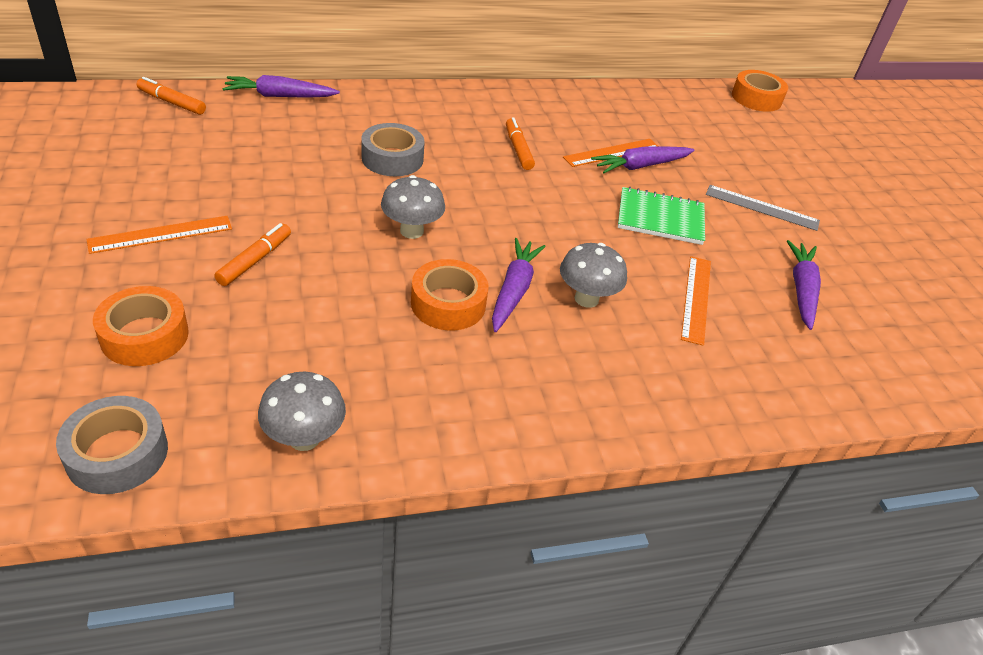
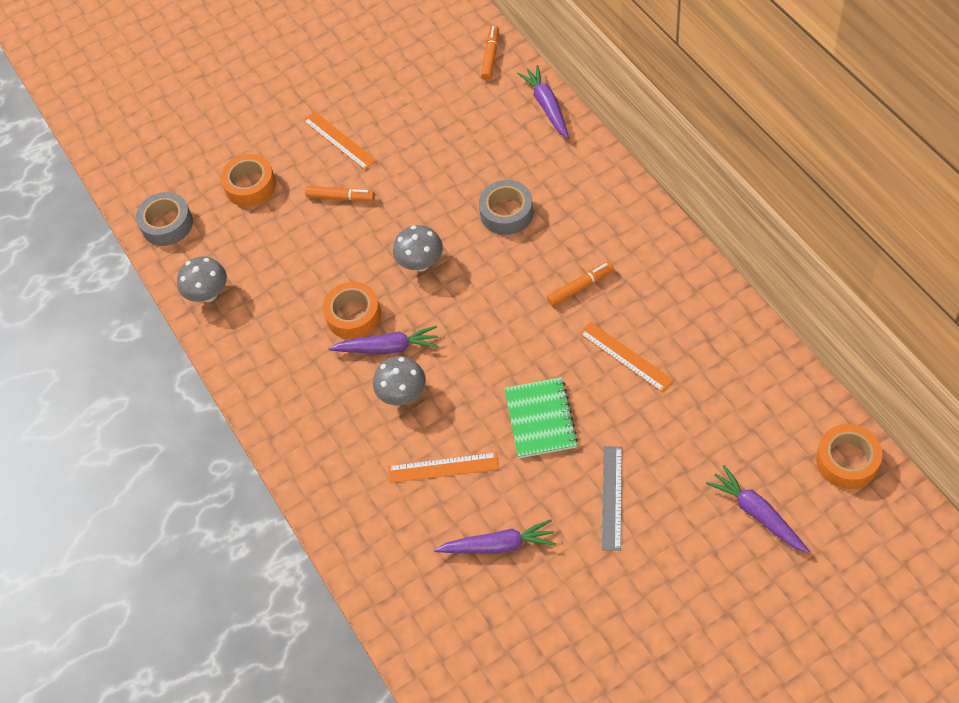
camera: 85 degrees right, 15 degrees up
purple carrot [591,146,695,173] -> purple carrot moved to [706,465,810,553]

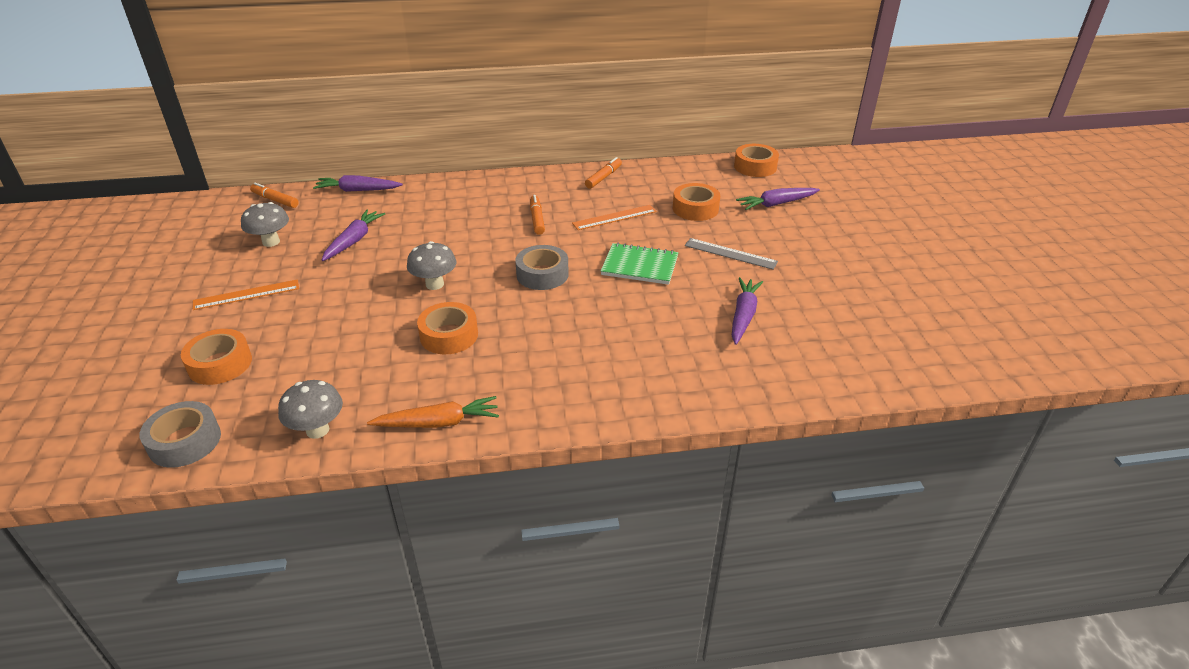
camera: 75 degrees left, 20 degrees down
orange marker [305,186,375,201] -> orange marker moved to [585,157,622,189]
purple carrot [328,326,439,354] -> purple carrot moved to [322,210,385,261]
grey mushroom [373,356,426,405] -> grey mushroom moved to [241,202,289,247]
orange ruler [388,452,499,483] -> none
grey tape [479,180,534,235] -> grey tape moved to [515,245,569,290]
none -> orange carrot [367,396,499,428]
none -> orange tape [673,183,720,221]

